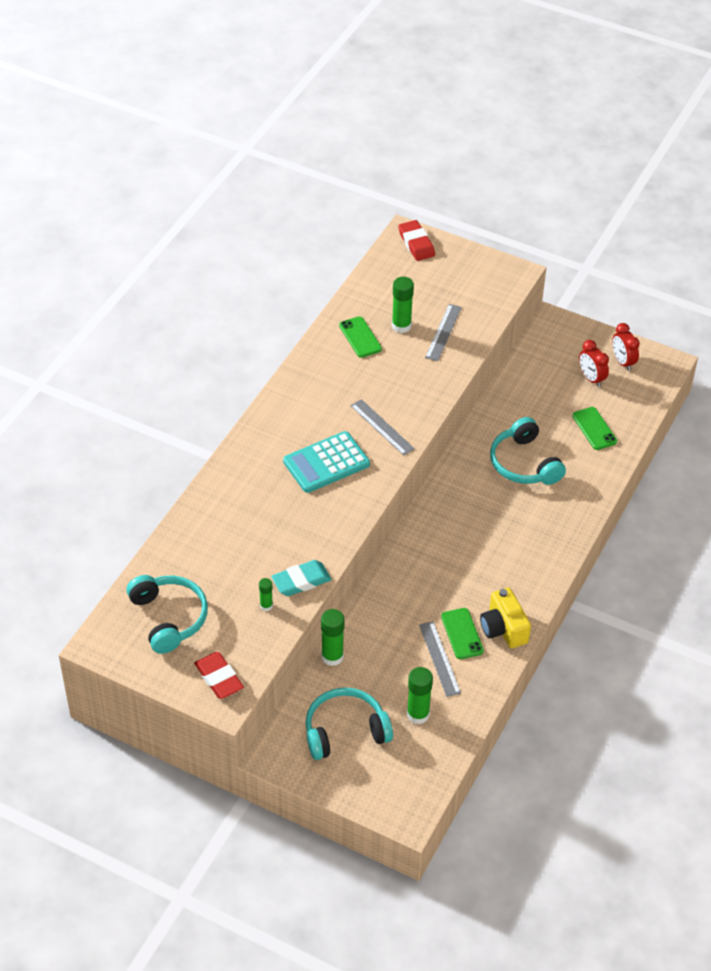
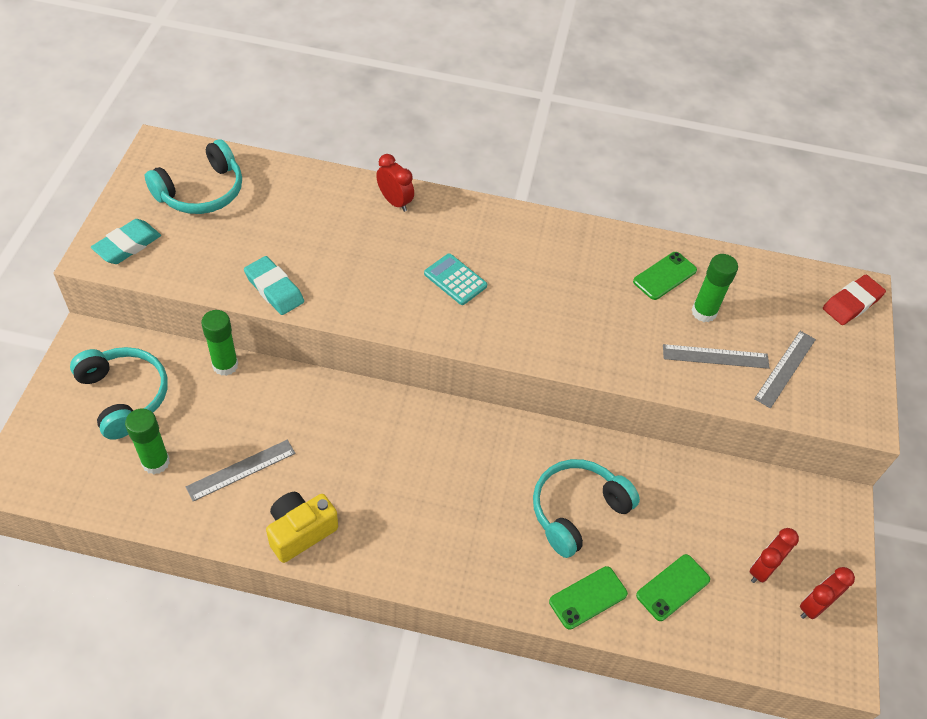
camera: 70 degrees right, 5 degrees up
red eraser [194,652,244,699] -> turquoise eraser [91,219,161,264]
green glue stick [259,578,273,611] -> none
turquoise calculator [283,431,370,493] -> turquoise calculator [424,254,487,305], size x0.63
grey ruler [350,399,415,455] -> grey ruler moved to [754,331,816,409]
green phone [441,608,484,659] -> green phone moved to [549,566,628,630]
none -> red clock [376,154,414,212]

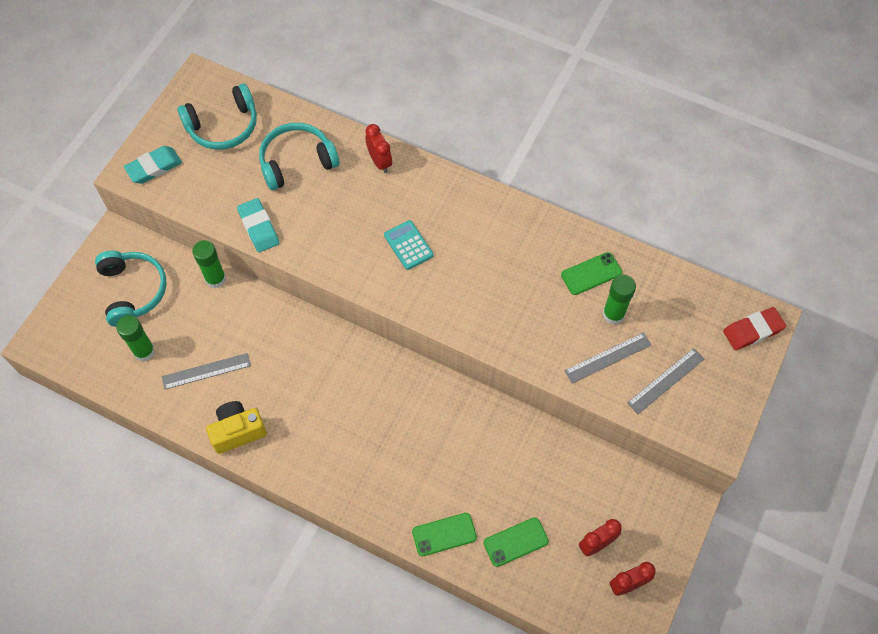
camera: 20 degrees right, 10 degrees up
turquoise headphones [533,459,640,558] -> turquoise headphones moved to [259,123,340,190]
grey ruler [663,344,770,369] -> grey ruler turned 45 degrees counterclockwise [564,333,651,384]

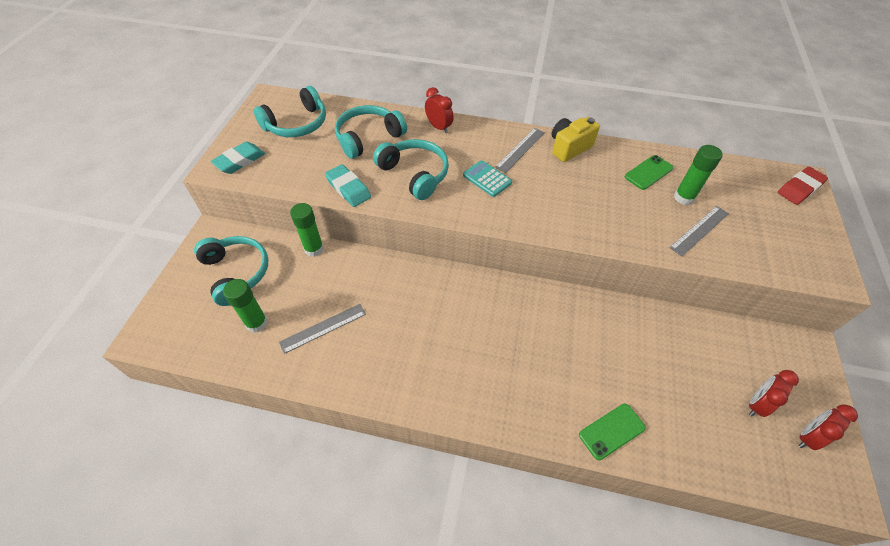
camera: 15 degrees left, 10 degrees down
yellow camera [206,401,267,454] -> yellow camera moved to [552,117,600,162]
green phone [484,517,549,567] -> none
grey ruler [627,348,704,414] -> grey ruler moved to [495,128,545,173]
none -> turquoise headphones [373,139,449,200]

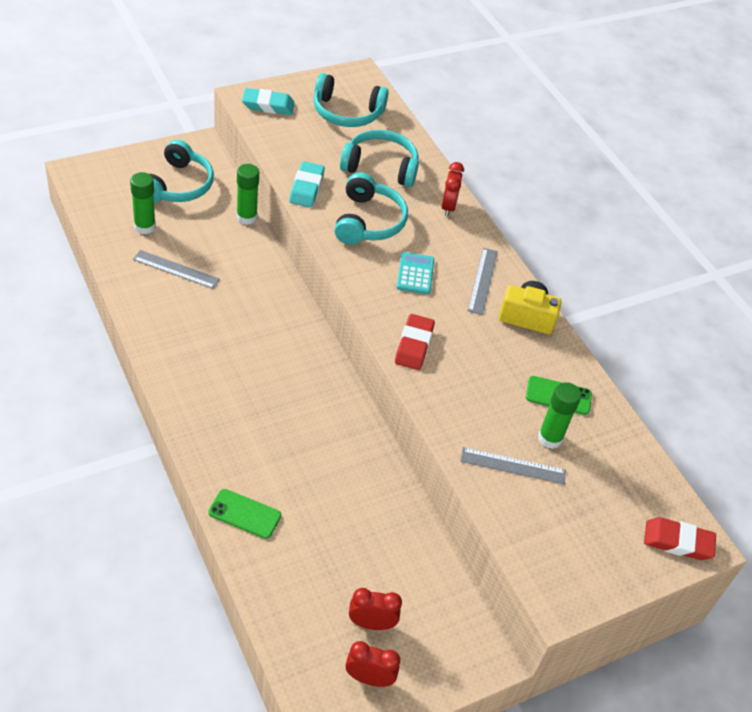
camera: 45 degrees right, 5 degrees down
grey ruler [495,128,545,173] -> grey ruler turned 75 degrees counterclockwise [468,248,498,315]
none -> red eraser [395,314,435,370]

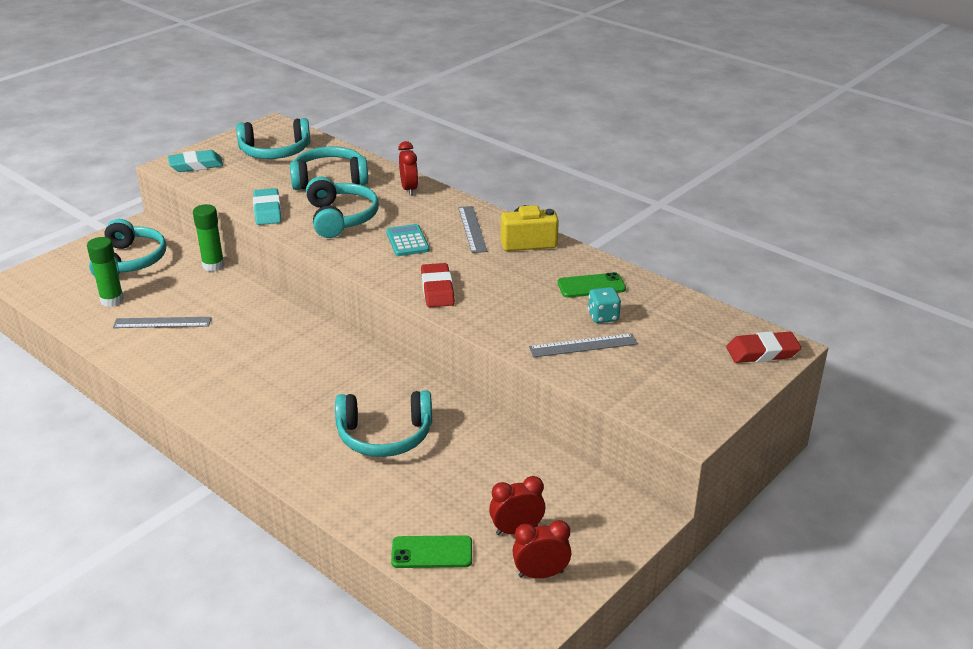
camera: 15 degrees left, 15 degrees down
green phone [208,489,281,539] -> green phone moved to [391,535,472,568]
green glue stick [538,382,581,449] -> turquoise dice [588,287,621,323]
none -> turquoise headphones [335,390,432,457]

